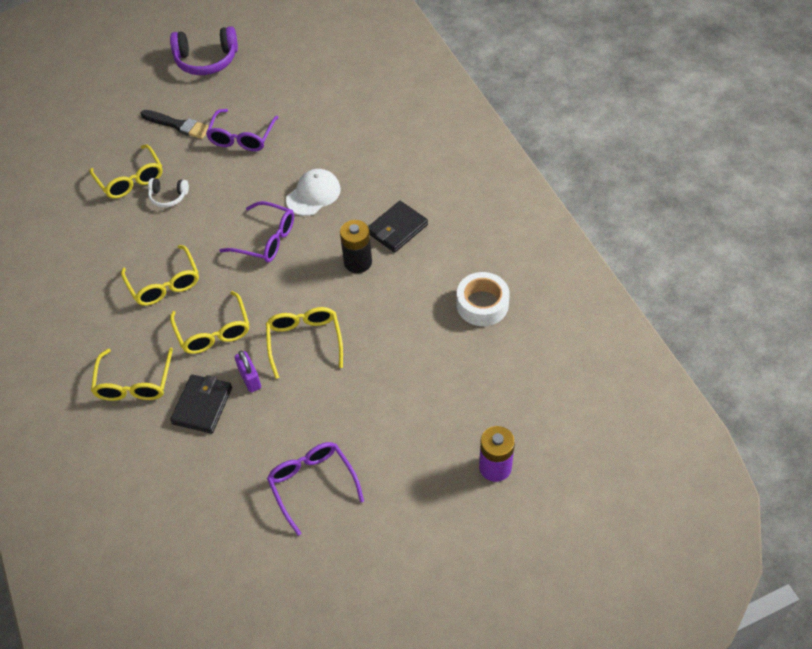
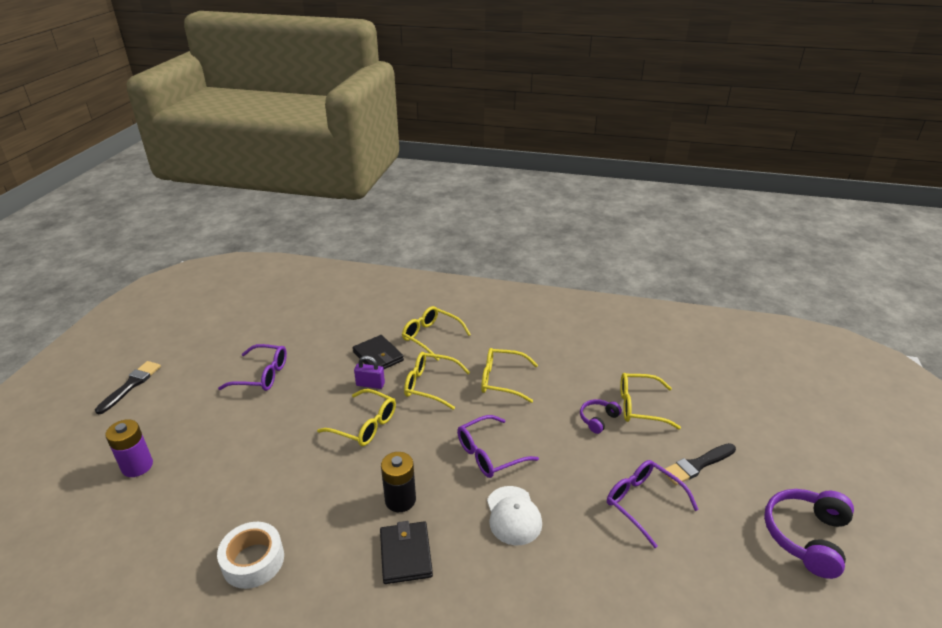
camera: 125 degrees right, 20 degrees down
white headphones [148,178,189,208] -> purple headphones [580,399,622,434]
none -> black brush [95,361,161,414]

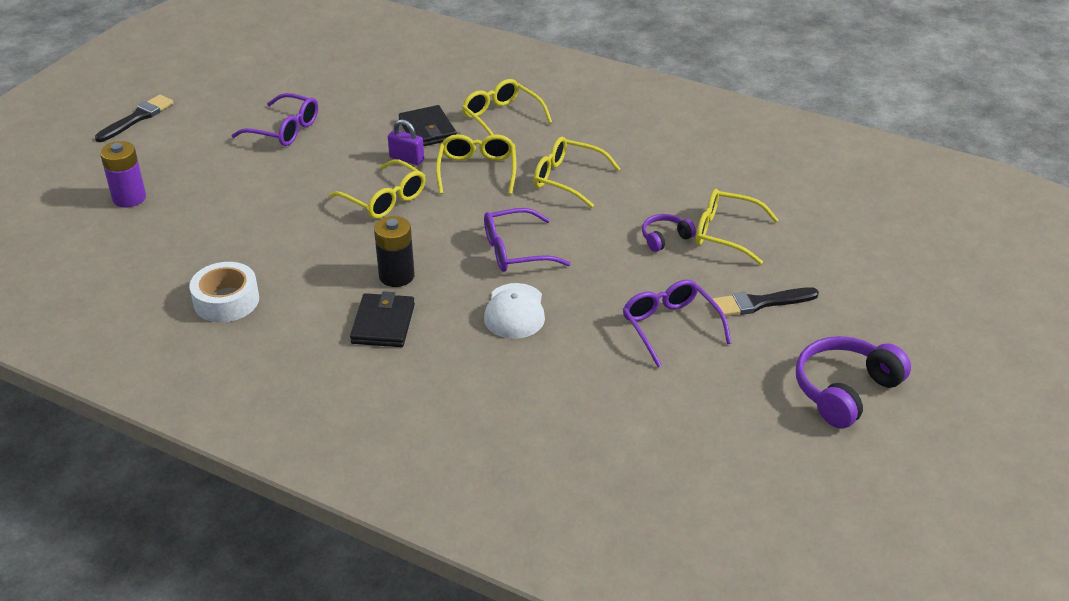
camera: 15 degrees right, 5 degrees up
yellow glasses [404,352,470,410] -> yellow glasses turned 60 degrees clockwise [436,134,516,194]

